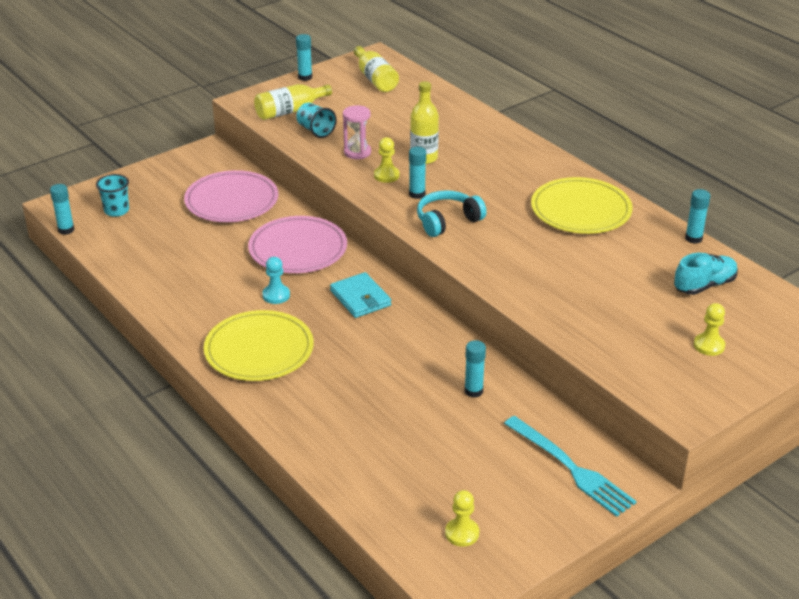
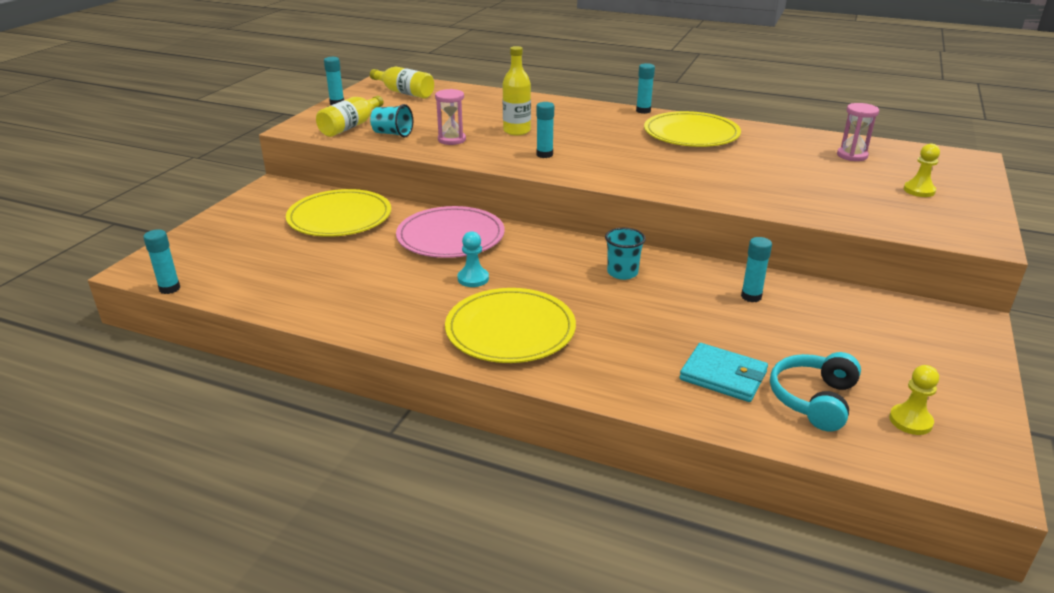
camera: 30 degrees left, 5 degrees down
turquoise cup [96,174,129,217] -> turquoise cup moved to [605,228,646,280]
pink plate [184,170,278,222] -> yellow plate [286,189,391,237]
turquoise wallet [330,272,391,318] -> turquoise wallet moved to [680,343,768,402]
yellow pawn [374,137,400,183] -> none
turquoise headphones [417,190,486,237] -> turquoise headphones moved to [770,352,861,431]
turquoise fork [504,416,637,517] -> none
turquoise shoe [674,253,738,295] -> pink hourglass [837,103,879,161]
turquoise glue stick [685,189,710,244] -> turquoise glue stick moved to [636,63,655,114]

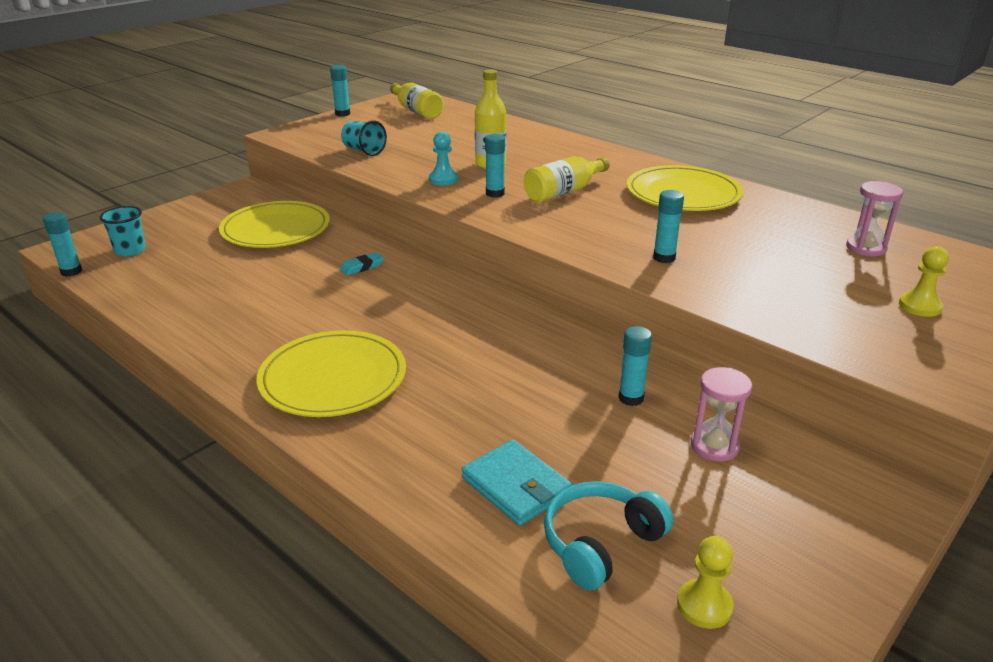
camera: 20 degrees right, 0 degrees up
yellow bottle [316,96,384,137] -> yellow bottle moved to [524,156,610,202]
pink plate [396,206,505,258] -> turquoise eraser [340,252,384,276]
pink hourglass [435,89,466,145] -> pink hourglass moved to [691,367,752,462]
turquoise pawn [458,231,489,287] -> turquoise pawn moved to [429,132,458,185]
turquoise cup [605,228,646,280] -> turquoise cup moved to [100,206,146,256]
turquoise glue stick [636,63,655,114] -> turquoise glue stick moved to [653,190,684,263]

